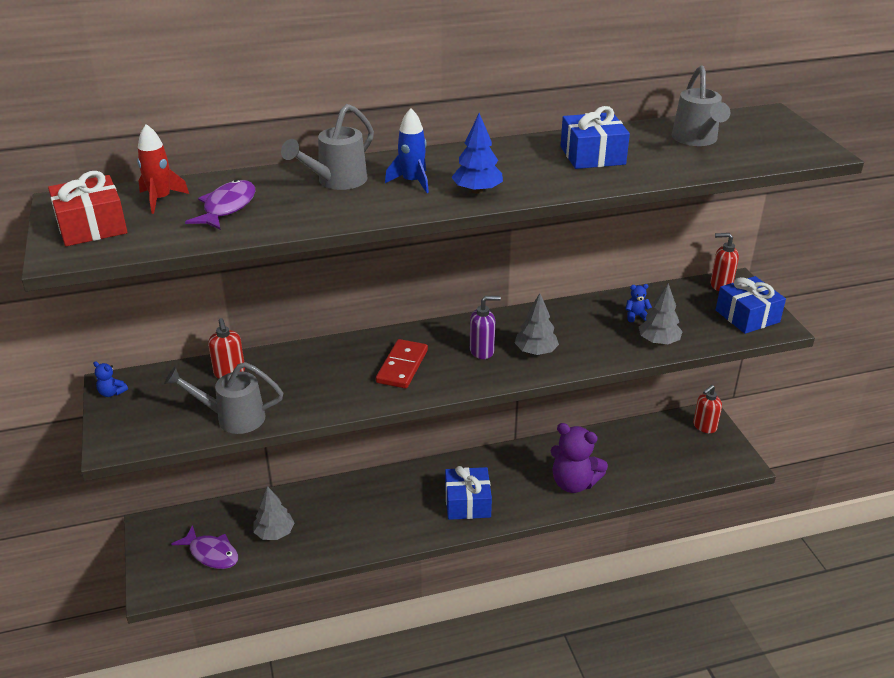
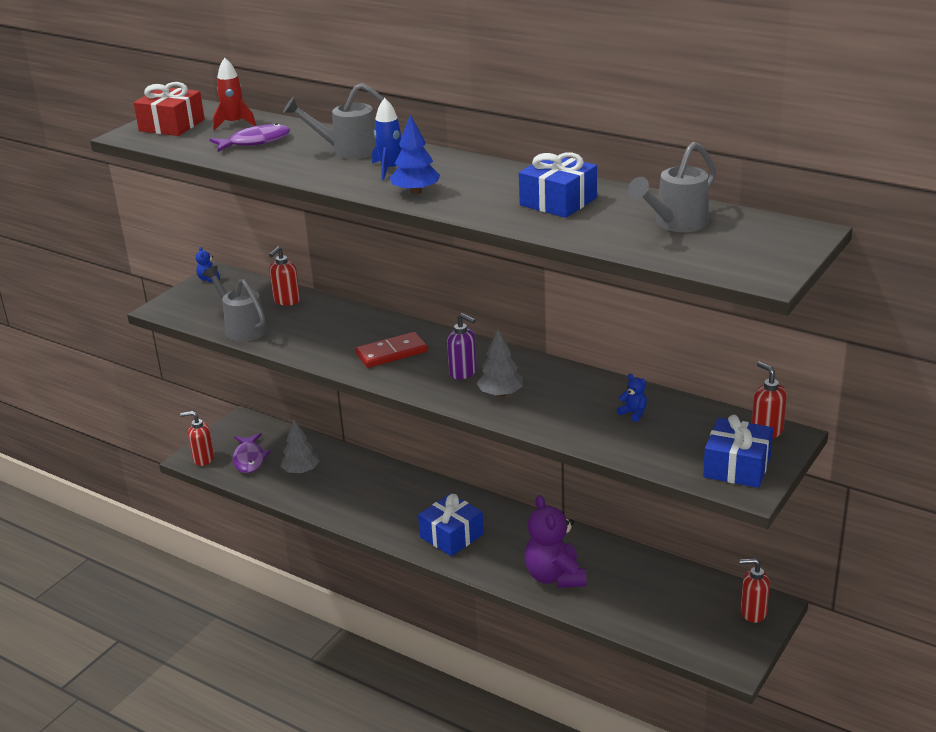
camera: 50 degrees right, 5 degrees down
grey tree [639,283,683,345] -> none
none -> red soap dispenser [180,411,214,466]

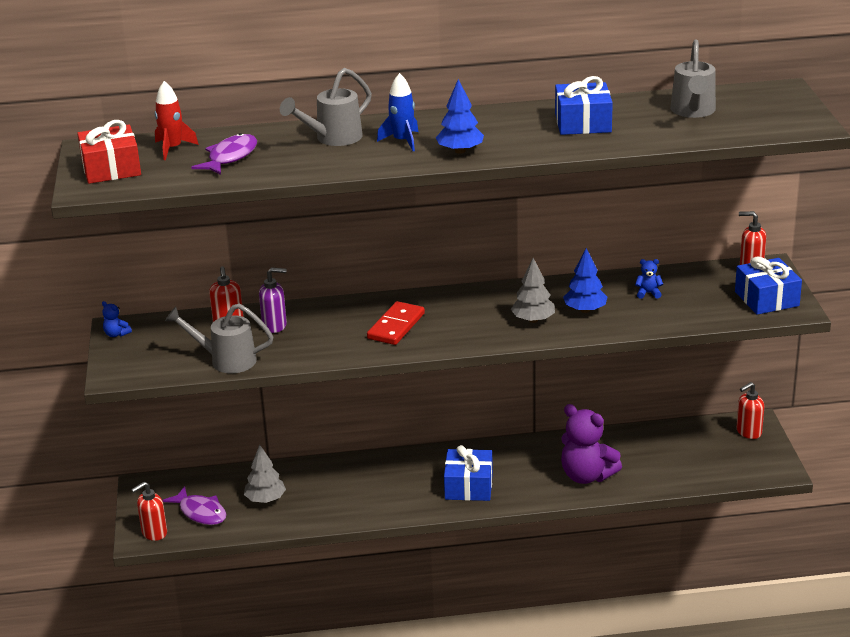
camera: 40 degrees left, 0 degrees up
purple soap dispenser [447,313,477,379] -> purple soap dispenser moved to [259,267,287,333]
none -> blue tree [563,248,607,313]

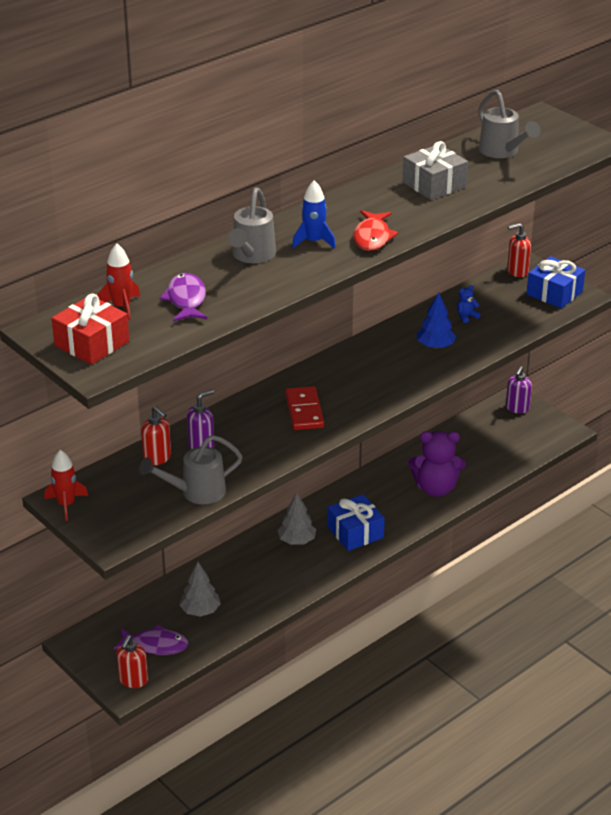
camera: 35 degrees left, 5 degrees up
blue teddy bear [102,301,132,337] -> red rocket [44,450,88,521]
blue tree [436,79,484,154] -> red fish [353,210,398,251]
grey tree [511,258,555,323] -> grey tree moved to [277,493,316,545]
blue gift [555,76,613,135] -> grey gift [402,141,468,200]
red soap dispenser [736,382,764,439] -> purple soap dispenser [506,366,532,414]

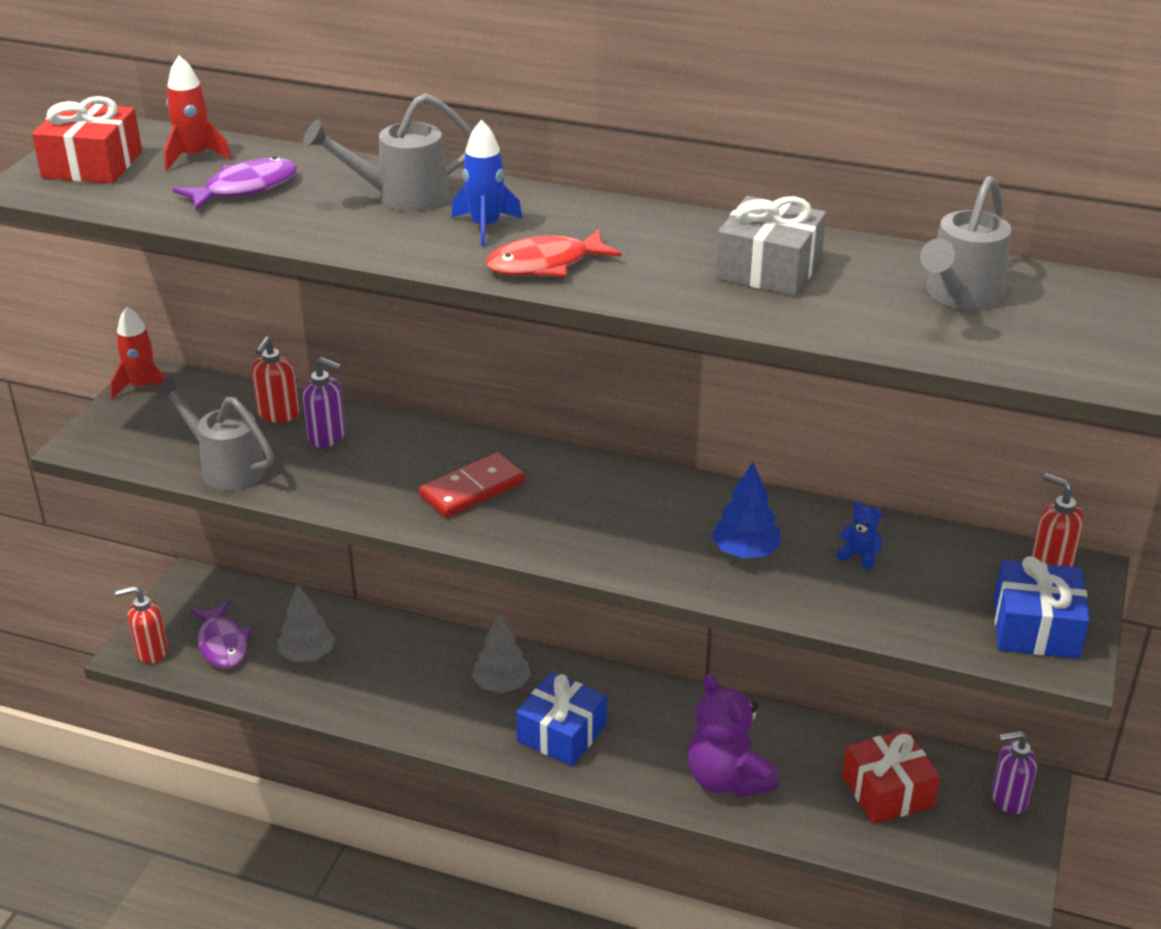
camera: 60 degrees right, 0 degrees up
none -> red gift [842,730,940,824]

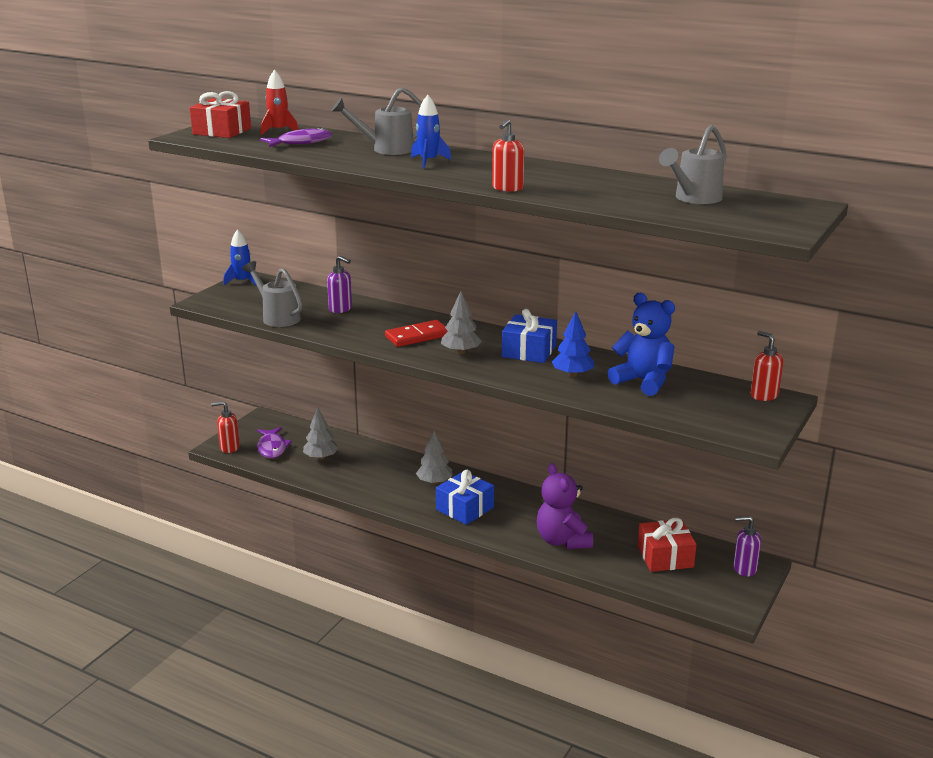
camera: 10 degrees right, 10 degrees down
red rocket [110,307,166,399] -> blue rocket [223,229,257,286]
red soap dispenser [251,336,299,423] -> red soap dispenser moved to [492,119,524,192]
red fish [486,229,622,277] -> none
grey gift [715,196,826,296] -> none
blue teddy bear [837,502,883,569] -> blue teddy bear [608,293,675,396], size x2.39
blue gift [994,556,1090,659] -> blue gift moved to [502,309,557,363]
none -> grey tree [441,291,482,354]

